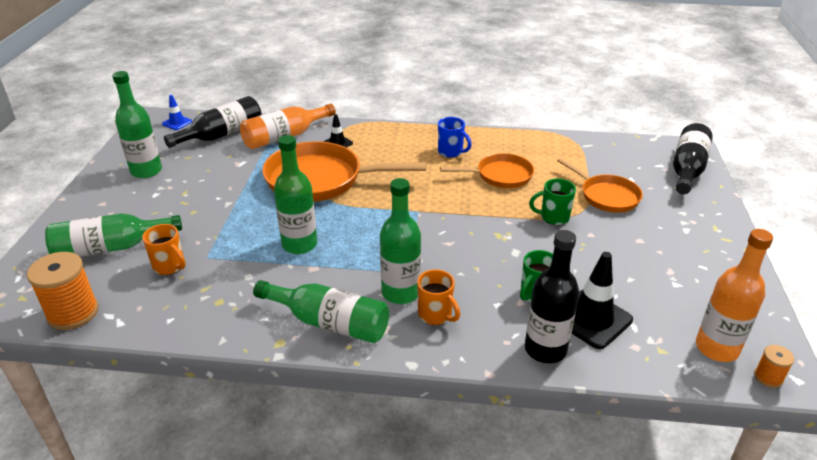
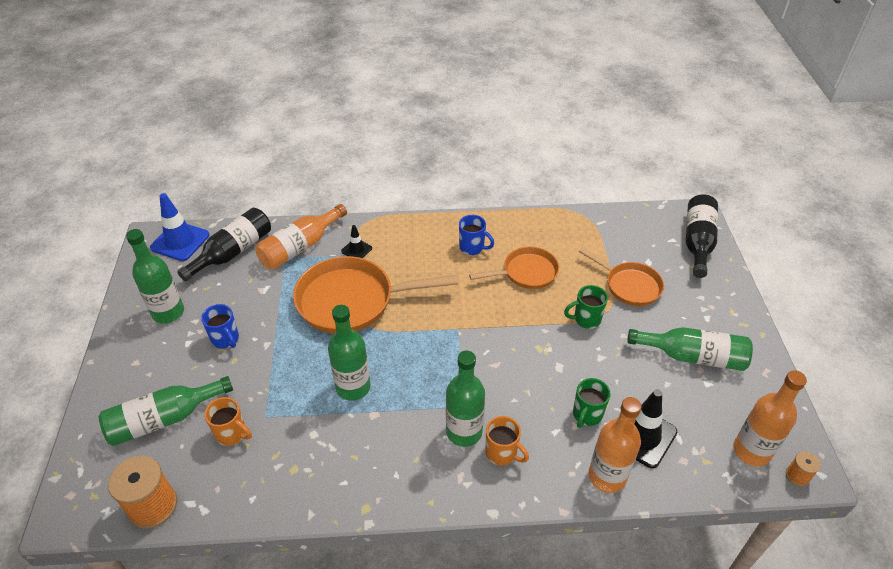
camera: 10 degrees left, 10 degrees up
blue traffic cone [162,95,192,130] -> blue traffic cone [150,193,210,261], size x1.88
green bottle [253,280,389,343] -> green bottle moved to [627,327,753,371]
black bottle [525,230,579,363] -> orange bottle [589,397,641,493]
none -> blue mug [201,304,239,349]

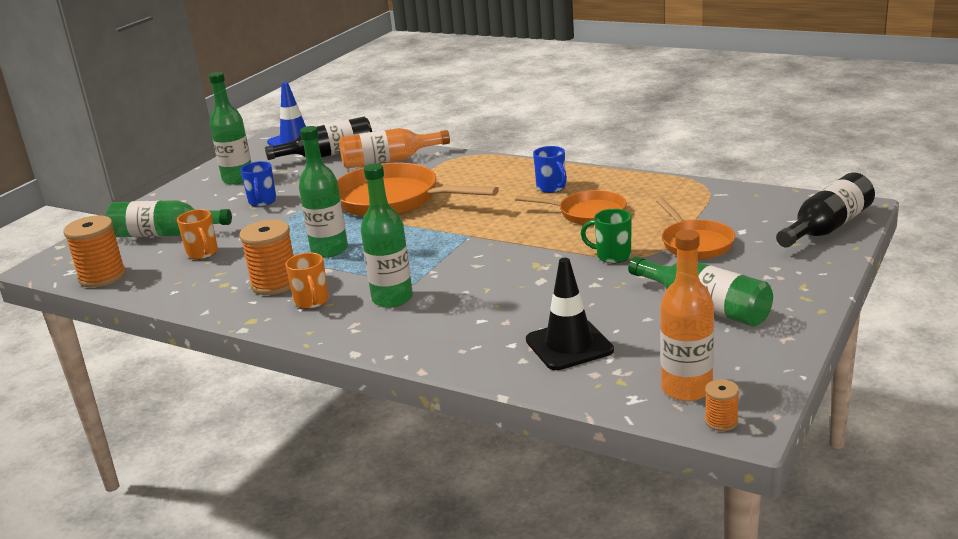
camera: 35 degrees right, 20 degrees down
black traffic cone [341,225,372,258] -> none
orange mug [485,416,529,466] -> orange mug moved to [285,253,329,309]
green mug [573,378,611,428] -> none
orange bottle [589,397,641,493] -> none
none -> orange spool [240,220,294,295]

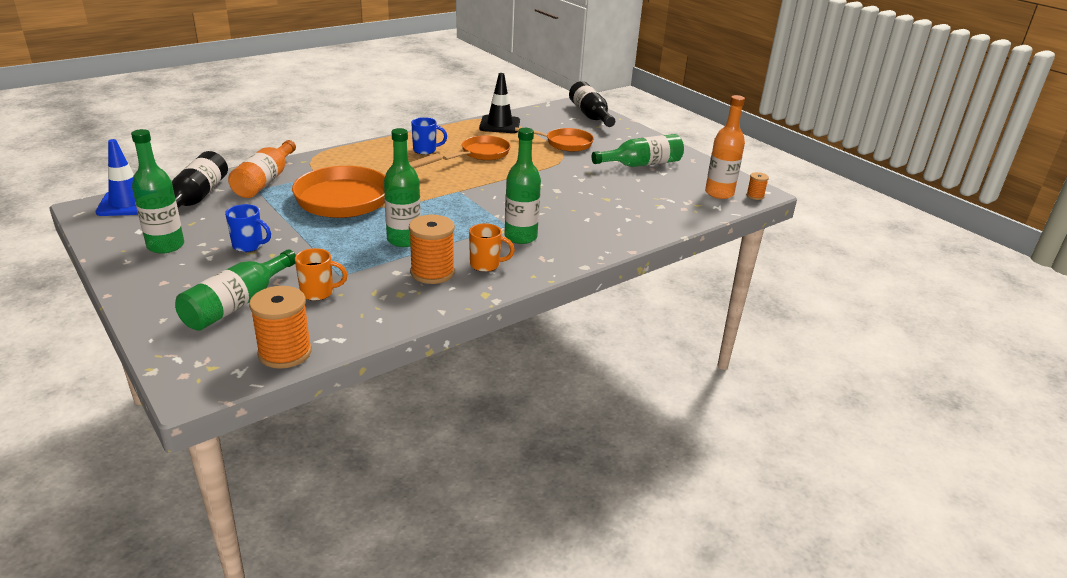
camera: 70 degrees left, 5 degrees up
black traffic cone [526,258,614,370] -> black traffic cone moved to [479,73,520,133]
green mug [581,209,632,263] -> none

